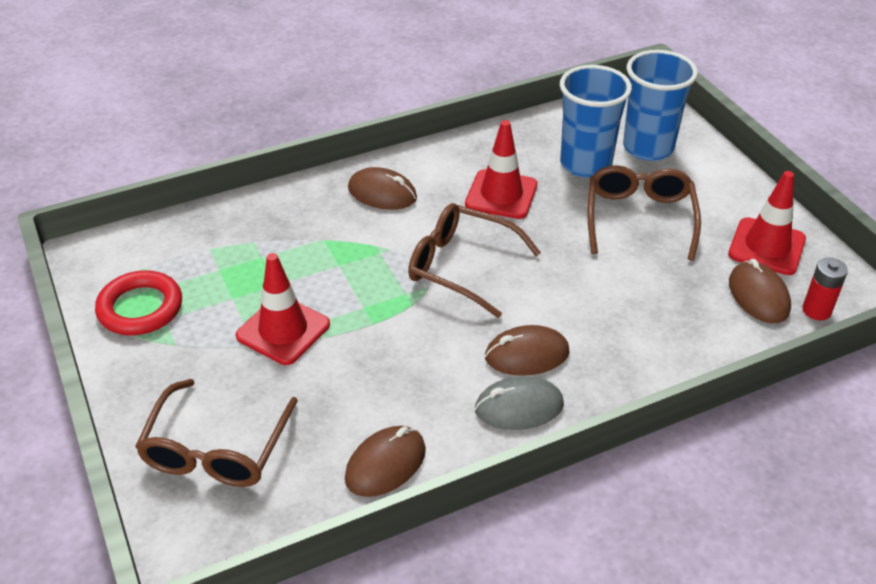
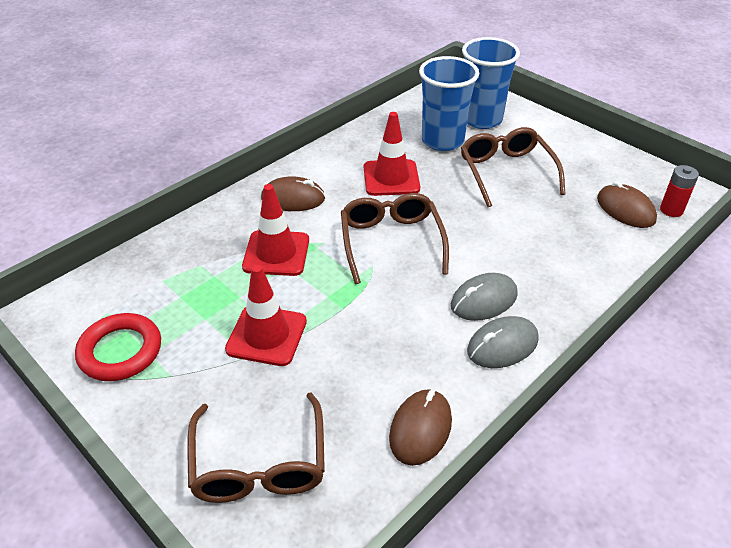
camera: 20 degrees left, 0 degrees up
brown glasses [408,203,541,318] -> brown glasses turned 75 degrees clockwise [341,193,449,284]
brown mouse [485,325,570,376] -> grey mouse [451,273,518,321]
red traffic cone [728,171,806,275] -> red traffic cone moved to [242,184,309,276]

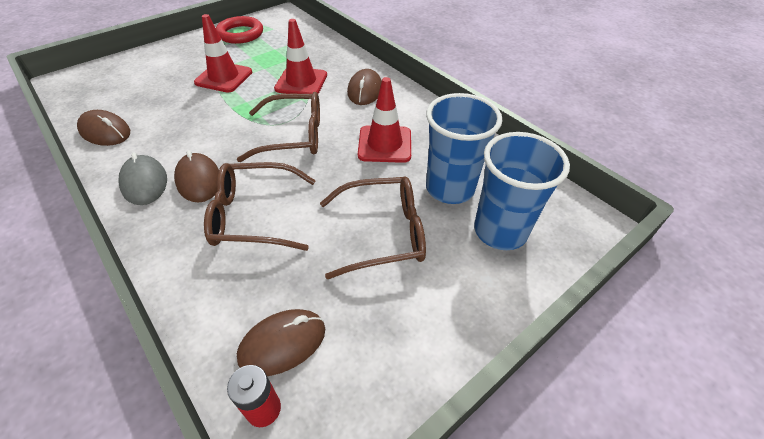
camera: 95 degrees right, 5 degrees up
brown glasses [187,392,325,503] -> brown glasses moved to [204,162,316,251]
grey mouse [451,273,518,321] -> brown mouse [174,150,219,203]

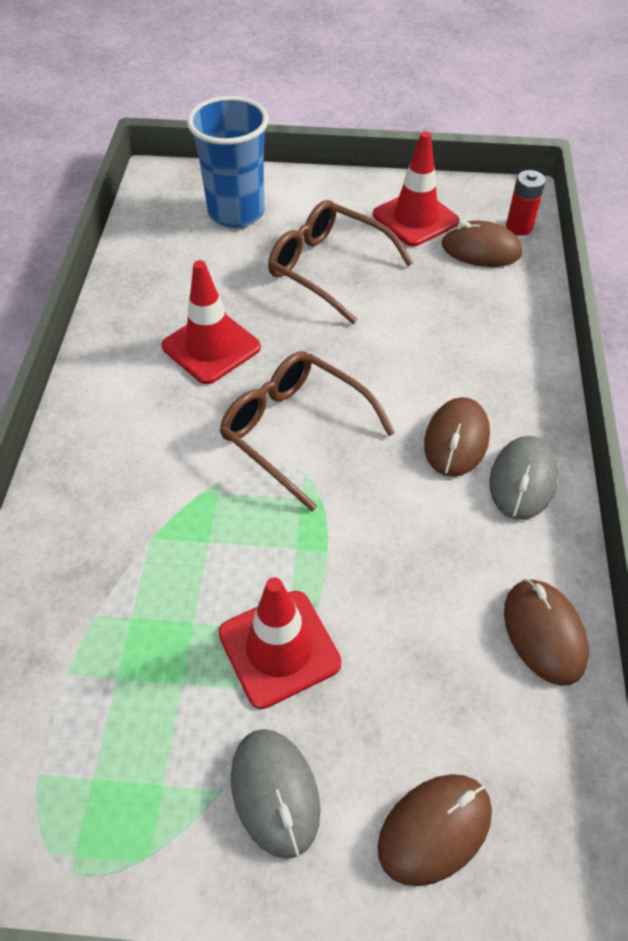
camera: 135 degrees left, 5 degrees up
brown glasses [204,162,316,251] -> none
red ring [216,16,263,44] -> none
red traffic cone [274,19,327,94] -> red traffic cone moved to [373,131,459,246]
brown mouse [347,69,382,105] -> brown mouse moved to [377,774,492,886]
blue cup [426,93,502,204] -> none
none -> grey mouse [231,729,321,859]

